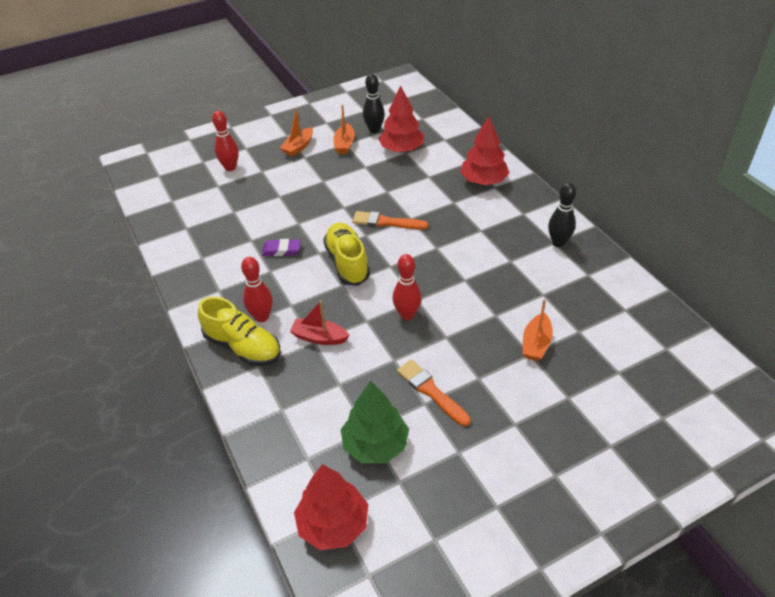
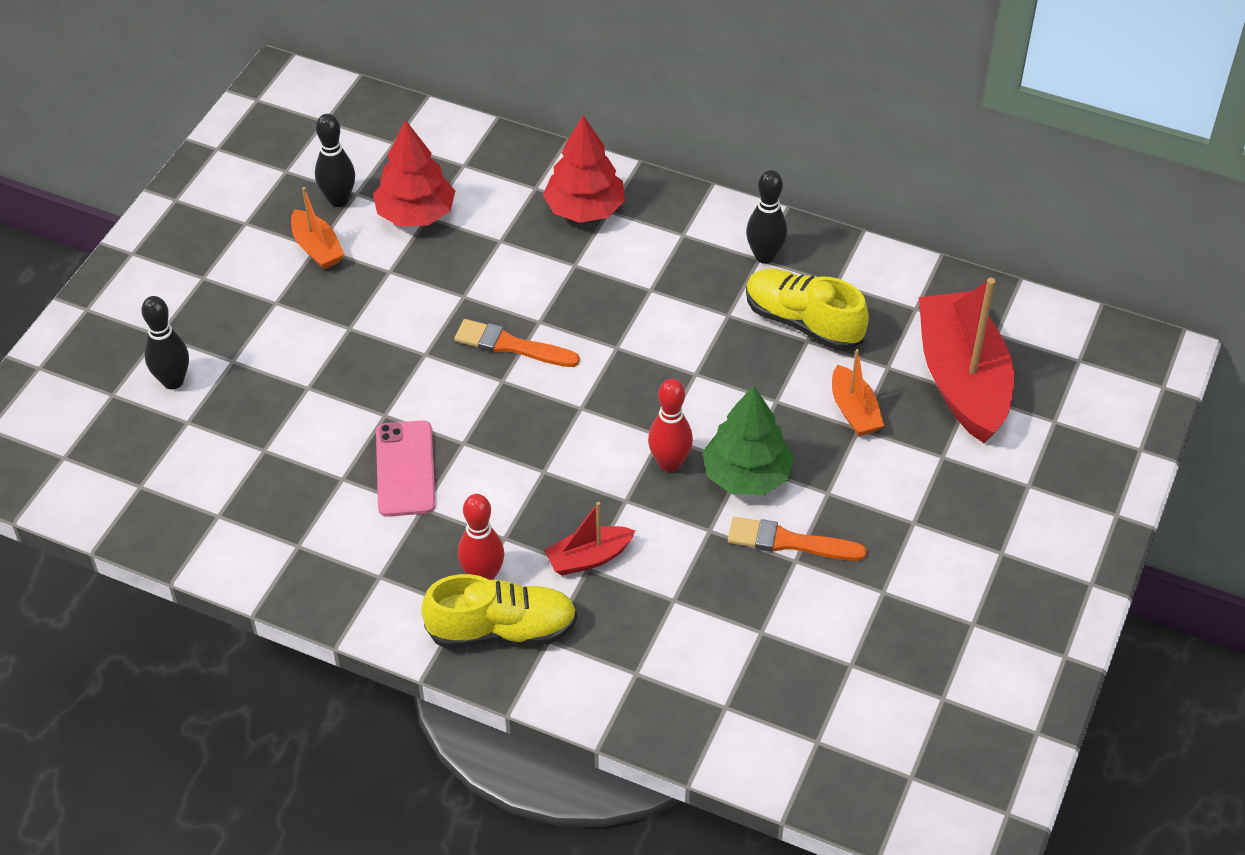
camera: 40 degrees left, 5 degrees up
red bowling pin [212,110,239,171] -> black bowling pin [142,296,189,389]
purple eraser [262,239,301,256] -> pink phone [376,420,436,517]
orange boat [280,108,313,157] -> none
red tree [294,464,368,550] -> none
yellow shoe [323,223,370,286] -> yellow shoe moved to [746,269,869,350]
green tree [341,381,409,463] -> green tree moved to [702,385,794,495]
orange brush [352,211,428,230] -> orange brush turned 45 degrees clockwise [454,319,580,367]
none -> red boat [919,278,1014,443]

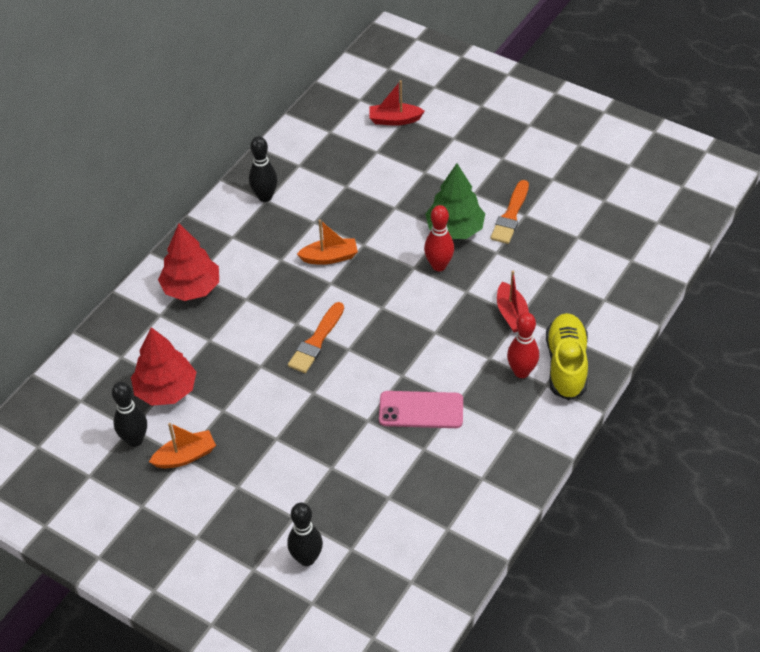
camera: 80 degrees left, 0 degrees up
yellow shoe [746,269,869,350] -> none
orange boat [832,349,884,436] -> orange boat moved to [297,220,358,265]
red boat [919,278,1014,443] -> red boat [369,80,425,126], size x0.48

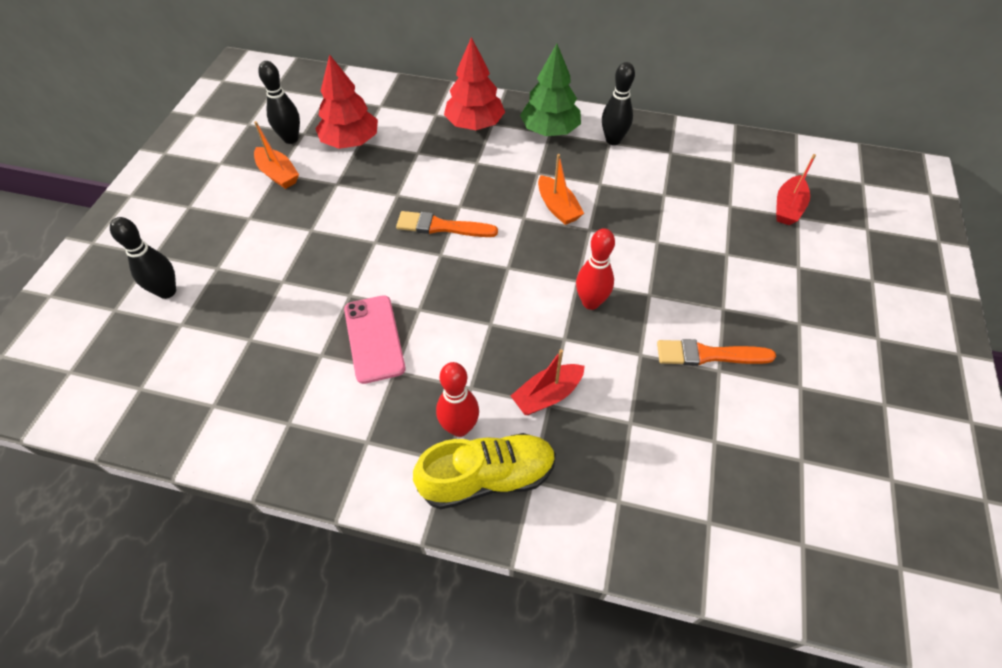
camera: 70 degrees right, 5 degrees up
red boat [369,80,425,126] -> red boat turned 135 degrees counterclockwise [776,154,816,225]
green tree [425,163,485,239] -> green tree moved to [520,44,581,136]

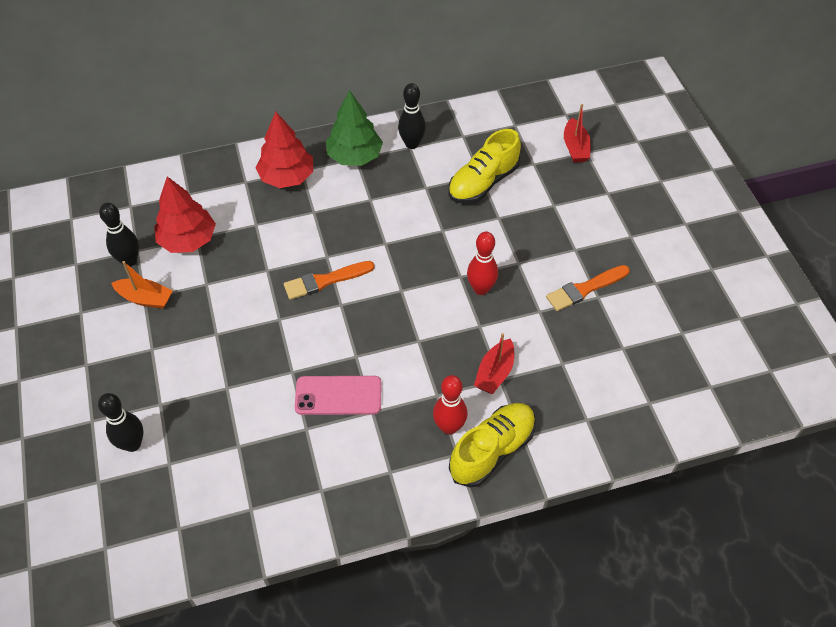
camera: 30 degrees left, 0 degrees up
pink phone [344,295,406,384] -> pink phone turned 45 degrees counterclockwise [295,376,382,415]
orange boat [538,154,584,225] -> none
none -> yellow shoe [448,129,521,204]

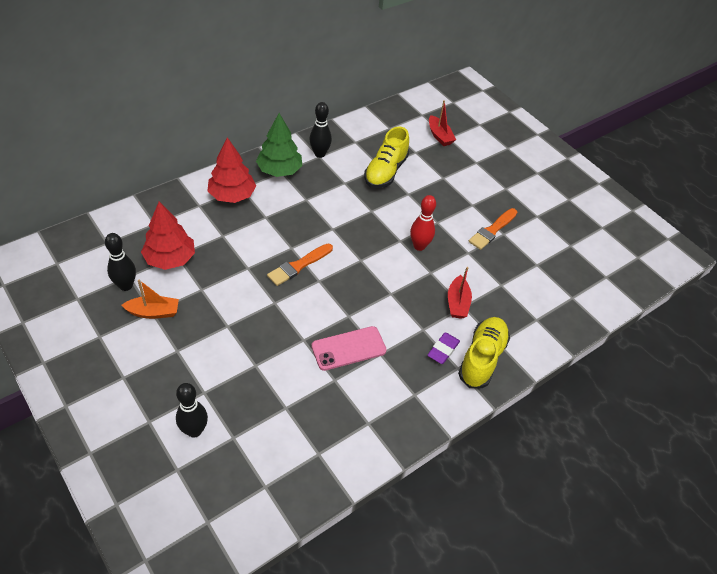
camera: 25 degrees left, 5 degrees down
red bowling pin [433,375,467,435] -> purple eraser [428,332,460,364]

